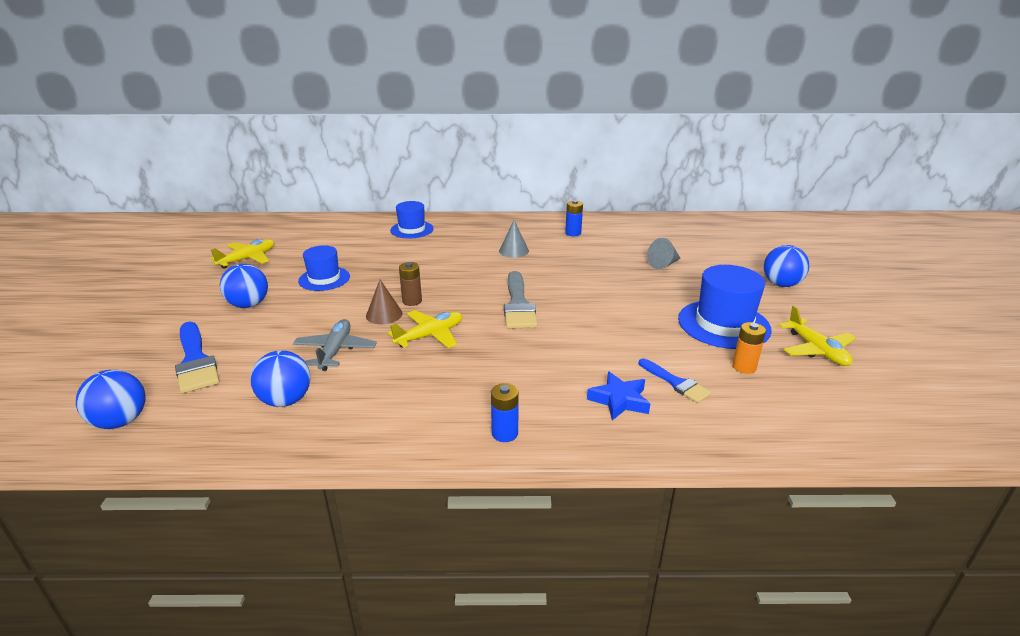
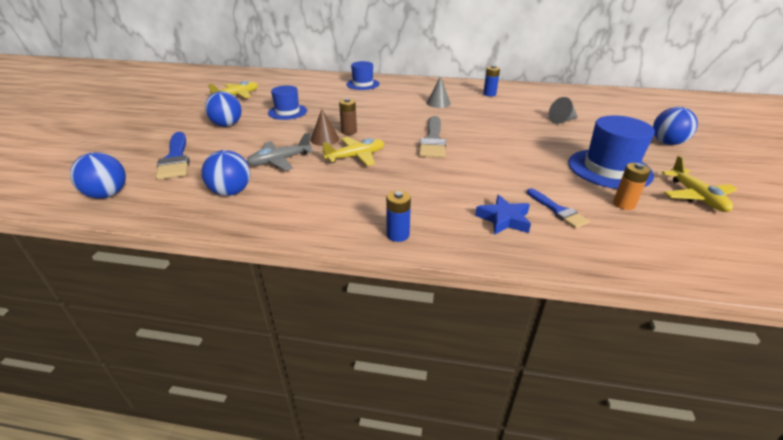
camera: 10 degrees right, 5 degrees up
grey plane [293,319,377,371] -> grey plane turned 135 degrees counterclockwise [246,133,313,171]

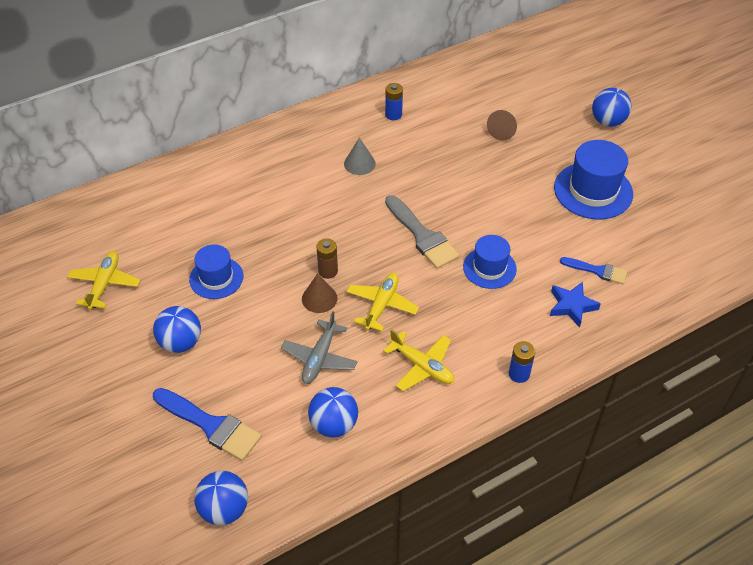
camera: 40 degrees left, 15 degrees up
blue hat [346,61,380,90] -> blue hat moved to [463,235,517,289]
grey cone [549,97,578,124] -> brown cone [487,110,517,141]
orange battery [613,163,651,210] -> none
yellow plane [662,156,737,212] -> yellow plane moved to [383,329,454,391]

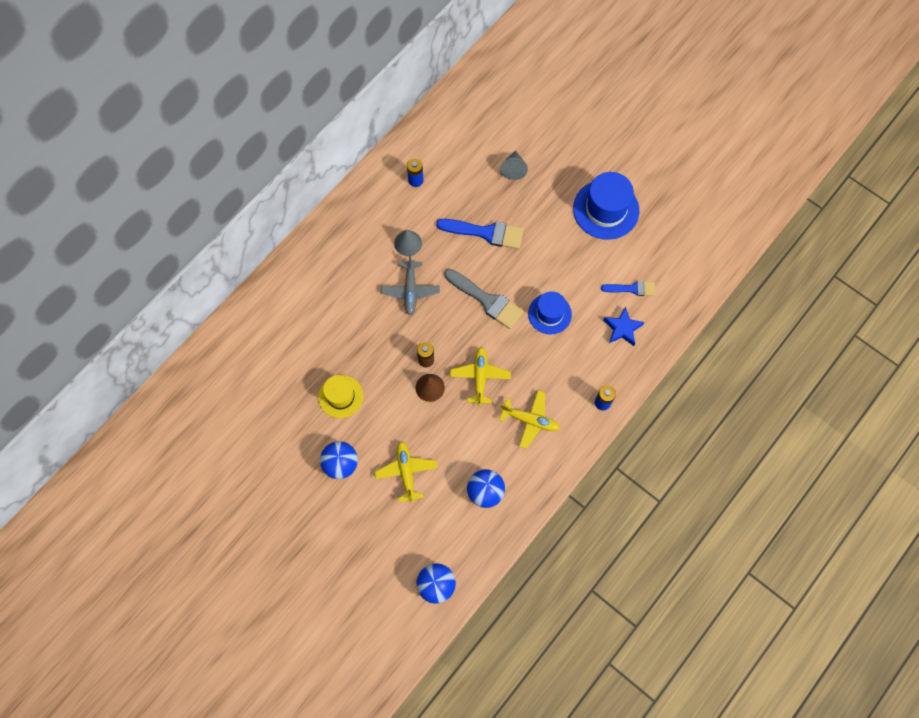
camera: 20 degrees left, 20 degrees up
yellow plane [67,251,140,310] -> yellow plane moved to [375,441,437,503]
blue brush [153,388,262,461] -> blue brush moved to [436,219,524,249]
blue hat [189,244,243,299] -> yellow hat [318,375,363,418]
grey plane [281,311,357,384] -> grey plane moved to [381,254,440,315]
brown cone [487,110,517,141] -> grey cone [500,150,528,180]
blue ball [592,88,632,127] -> none

